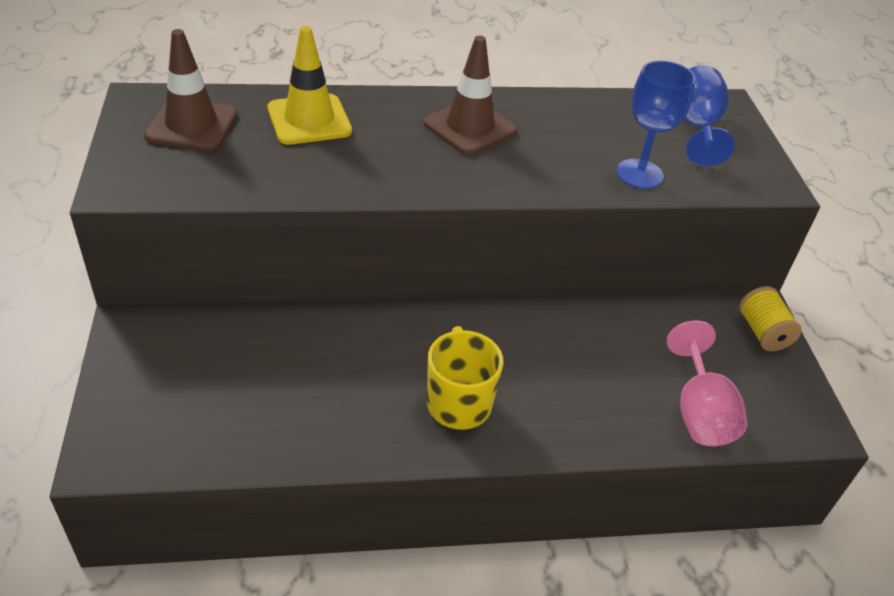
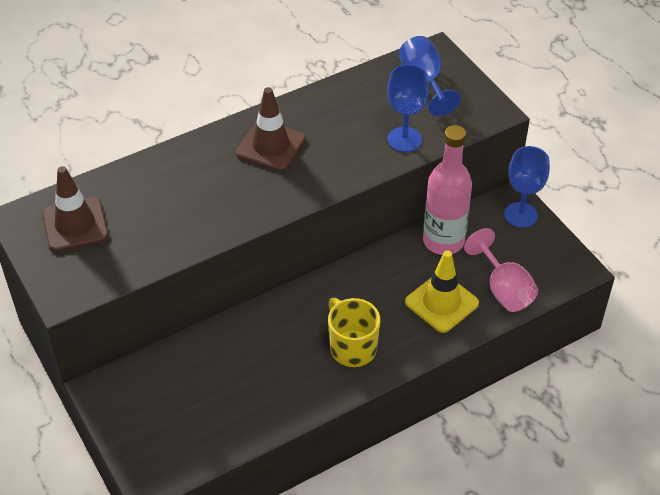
camera: 20 degrees left, 5 degrees up
yellow traffic cone [268,26,352,145] -> yellow traffic cone moved to [405,250,479,333]
yellow spool [739,286,802,351] -> blue goblet [504,146,550,228]
none -> pink bottle [423,125,472,255]

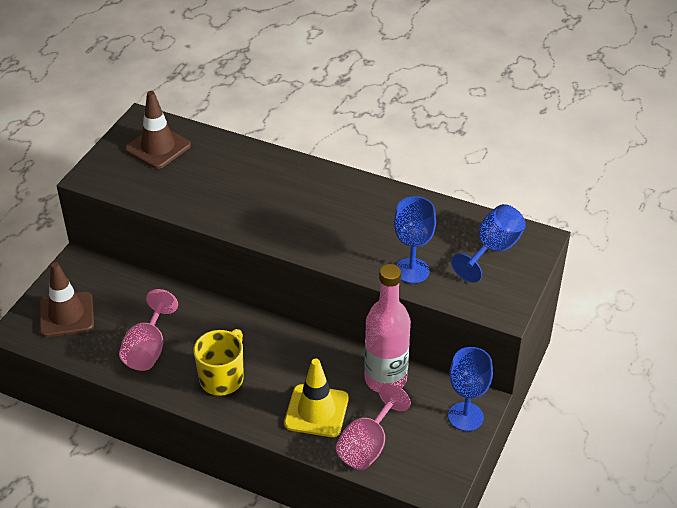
camera: 55 degrees right, 5 degrees down
brown traffic cone [236,87,306,171] -> brown traffic cone moved to [39,262,94,337]
none -> pink goblet [119,289,178,371]

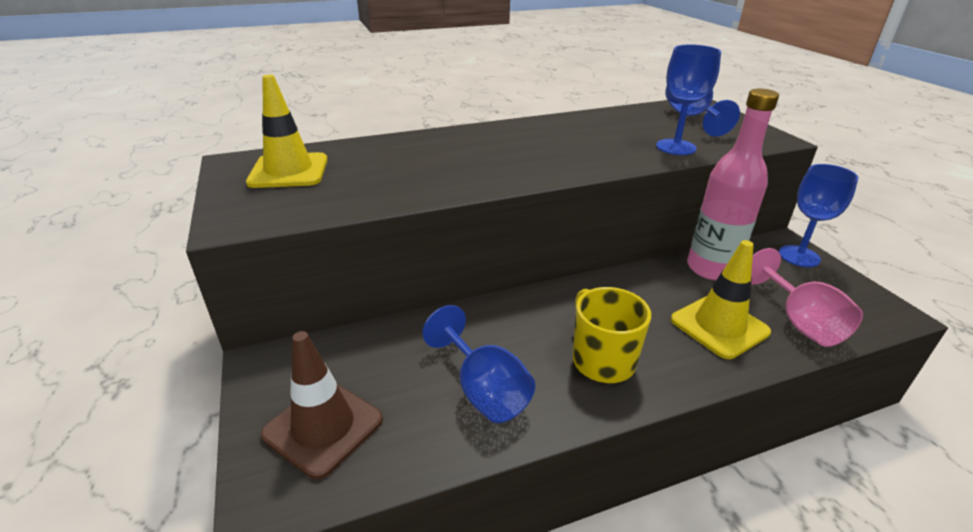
camera: 45 degrees left, 10 degrees down
pink goblet [119,289,178,371] -> blue goblet [422,305,535,423]
brown traffic cone [125,91,191,169] -> yellow traffic cone [246,75,328,188]

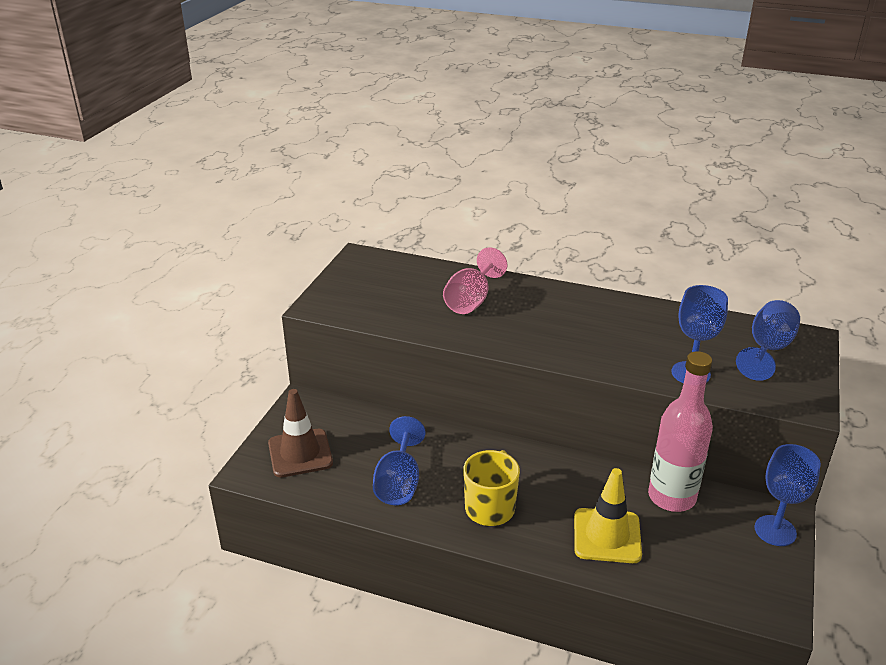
camera: 40 degrees right, 0 degrees up
yellow traffic cone [246,75,328,188] -> none
pink goblet [751,248,863,347] -> pink goblet moved to [443,247,508,314]

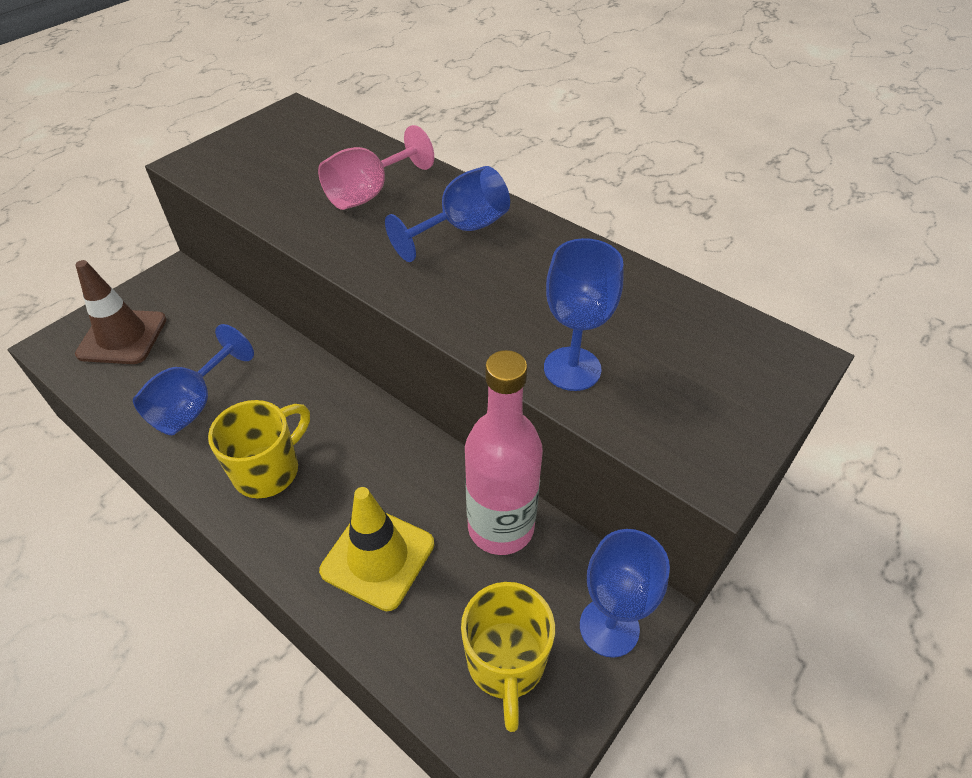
camera: 20 degrees right, 15 degrees up
blue goblet [736,300,800,381] -> blue goblet moved to [385,166,510,262]
none -> yellow mug [461,582,555,732]

